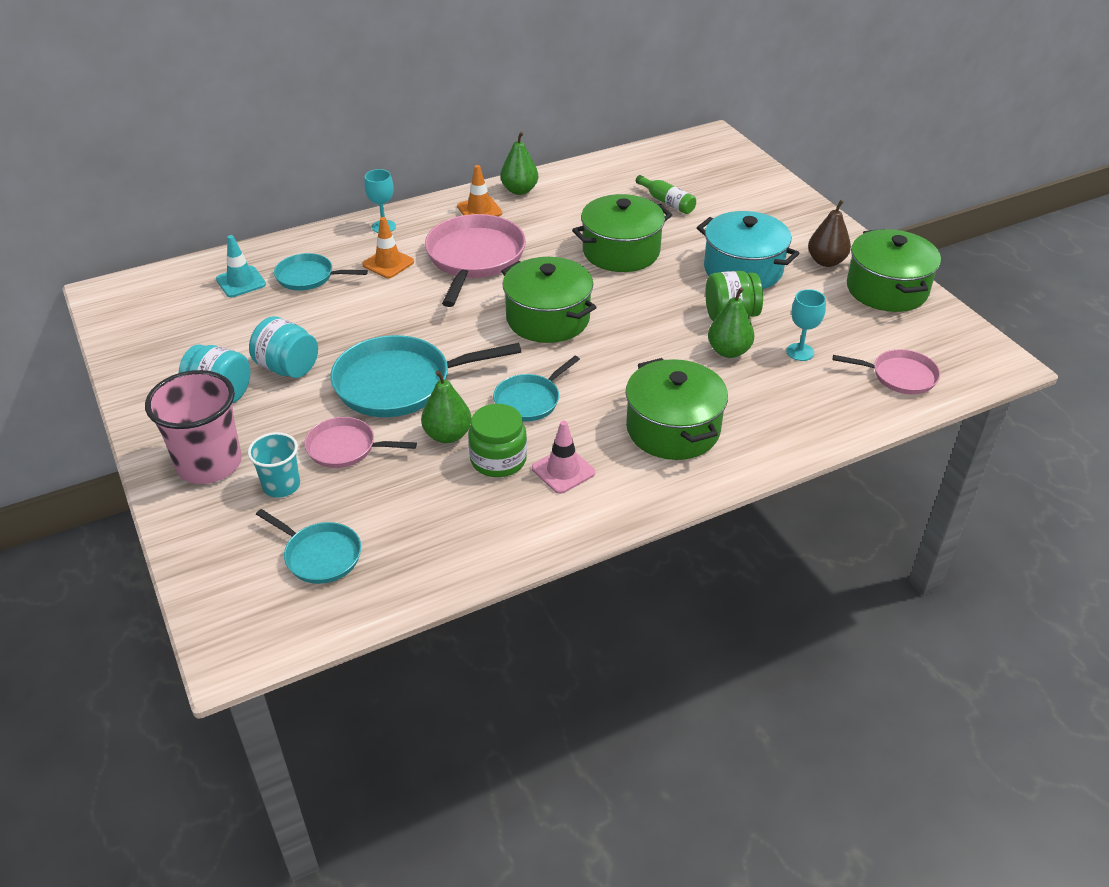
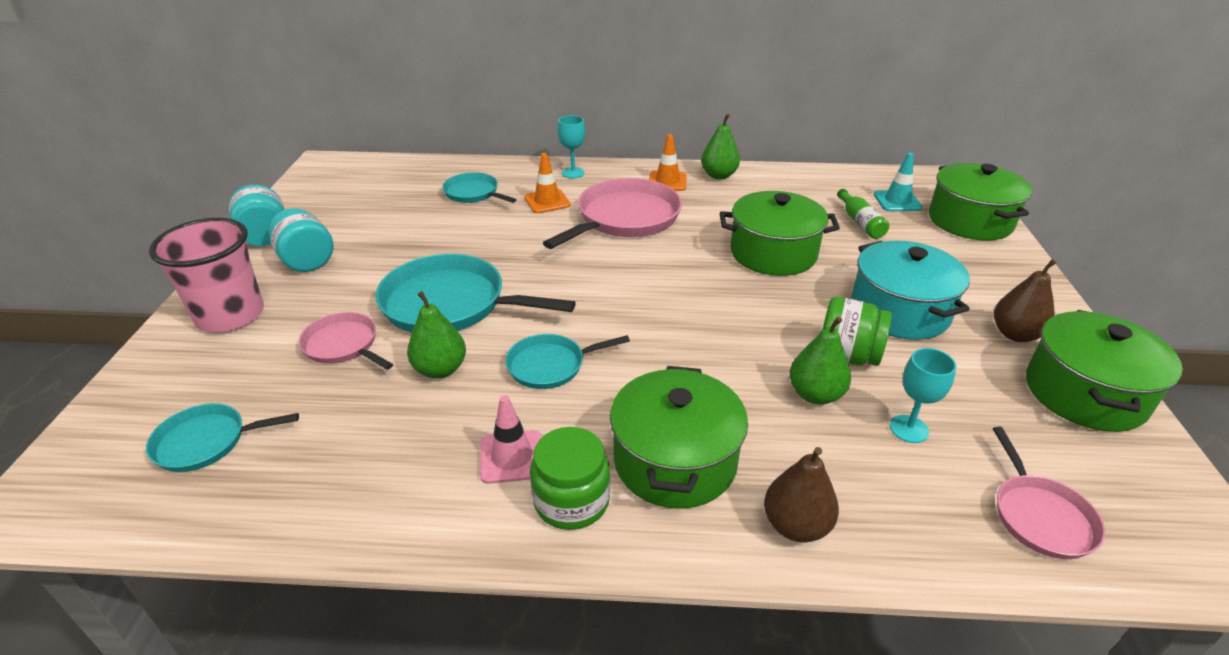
camera: 30 degrees right, 5 degrees down
turquoise traffic cone [216,235,266,297] -> turquoise traffic cone moved to [874,153,923,211]
turquoise cup [248,432,300,498] -> none
turquoise jar [249,316,318,378] -> turquoise jar moved to [229,185,285,246]
turquoise pan [256,509,361,584] -> turquoise pan turned 105 degrees clockwise [146,403,299,472]
green jar [468,404,527,477] -> green jar moved to [530,427,610,530]
green pot [501,257,597,343] -> green pot moved to [929,163,1032,241]
pink pan [833,349,940,395] -> pink pan turned 45 degrees clockwise [993,427,1105,559]
none -> brown pear [764,447,839,542]

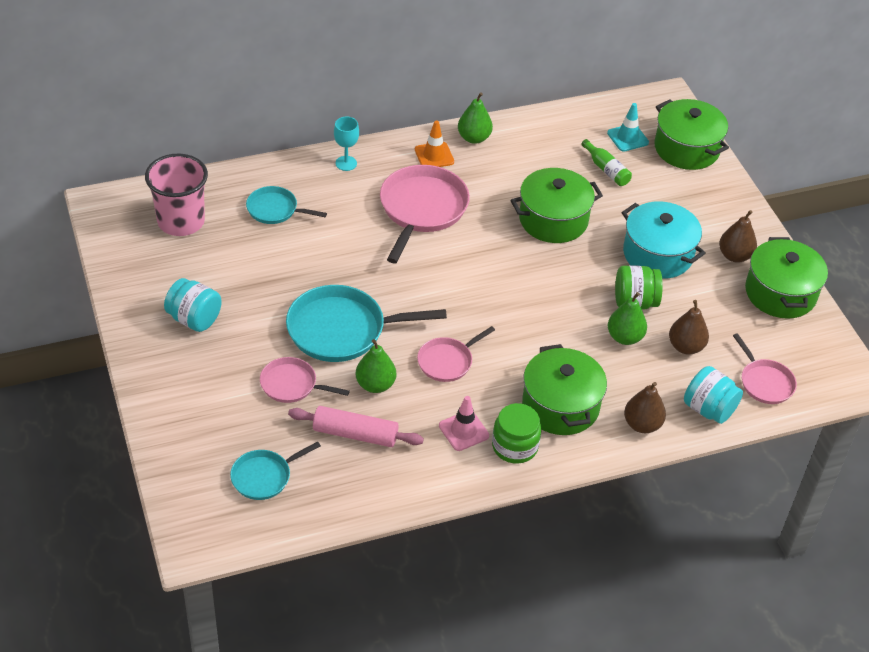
camera: 25 degrees left, 10 degrees up
pink cup [149,218,264,333] -> pink cup moved to [145,154,208,236]
turquoise jar [229,185,285,246] -> turquoise jar moved to [684,366,743,424]
turquoise pan [505,334,630,389] -> pink pan [417,326,495,382]
orange traffic cone [524,153,571,213] -> none
turquoise goblet [890,348,956,443] -> brown pear [669,300,709,355]
none -> pink rolling pin [288,406,424,447]

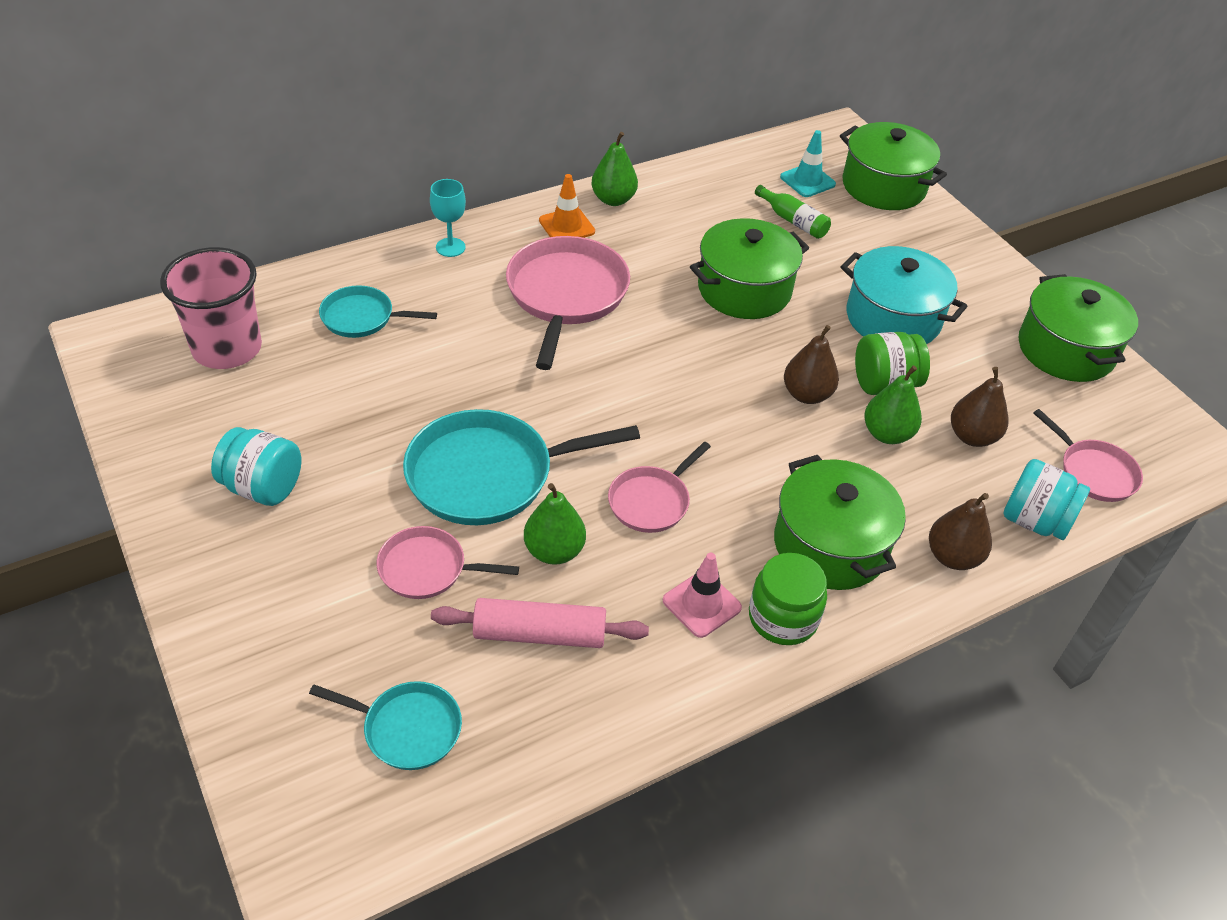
camera: 10 degrees left, 0 degrees up
turquoise pan [230,441,321,500] -> turquoise pan turned 120 degrees counterclockwise [309,681,462,770]
brown pear [719,210,757,263] -> brown pear moved to [784,325,839,404]

